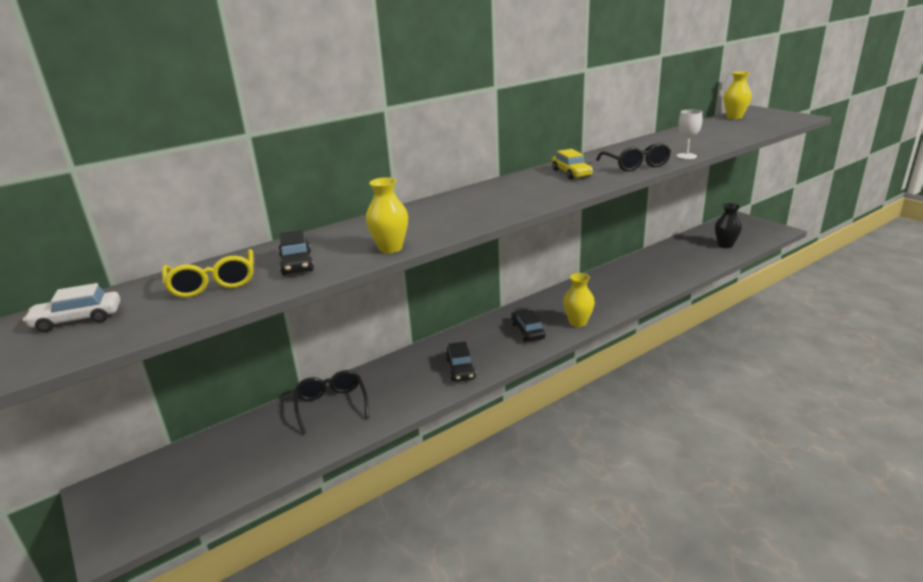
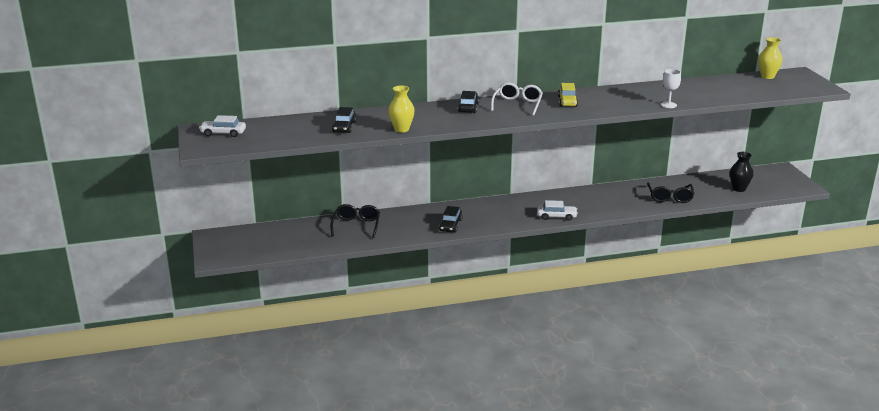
camera: 20 degrees right, 0 degrees up
yellow glasses [162,249,254,298] -> none
black car [511,309,546,342] -> black car moved to [458,91,479,113]
yellow vase [563,273,595,327] -> white car [537,200,578,221]
black glasses [596,143,671,171] -> black glasses moved to [647,182,694,203]
none -> white glasses [491,82,543,116]

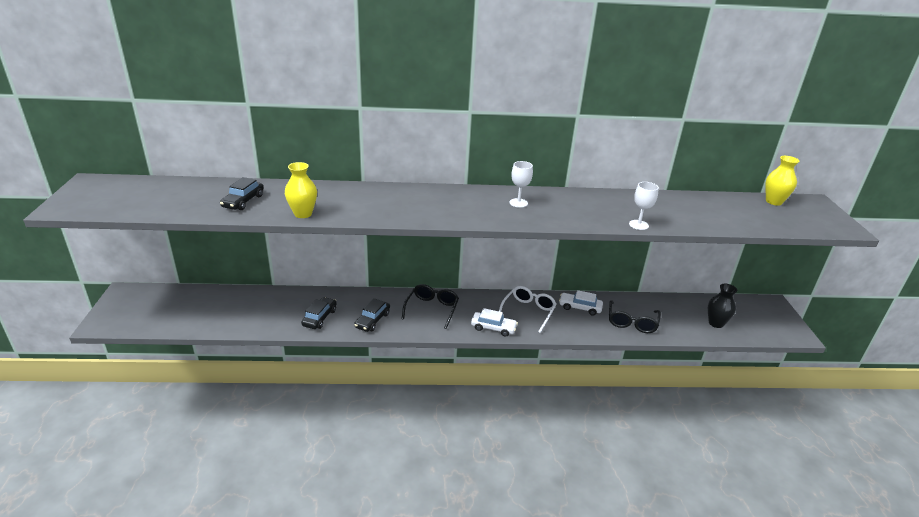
camera: 10 degrees right, 5 degrees up
white car [199,115,246,137] -> white car moved to [559,290,603,316]
black glasses [331,204,380,238] -> black glasses moved to [402,284,459,329]
black car [458,91,479,113] -> black car moved to [301,297,337,329]
white glasses [491,82,543,116] -> white glasses moved to [499,286,557,333]
yellow car [558,83,578,107] -> white goblet [510,161,533,208]

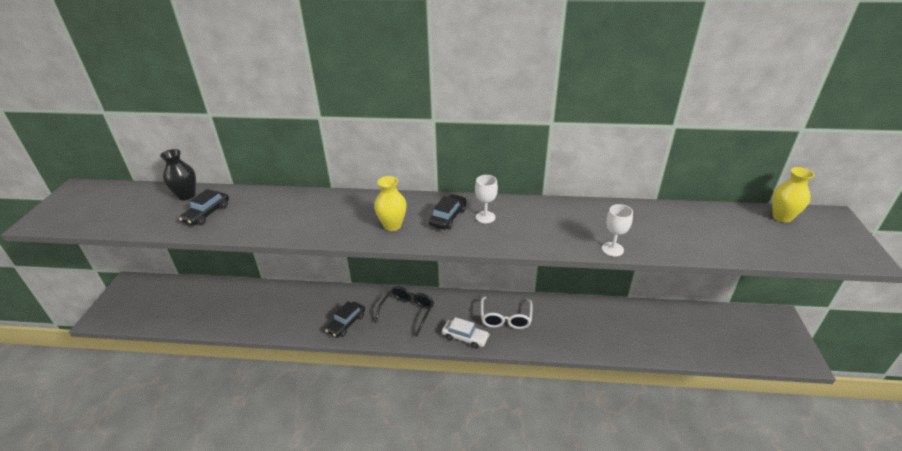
camera: 10 degrees right, 5 degrees up
yellow vase [285,162,317,218] -> yellow vase moved to [374,176,407,231]
black car [301,297,337,329] -> black car moved to [429,194,466,230]
white glasses [499,286,557,333] -> white glasses turned 150 degrees clockwise [481,297,533,329]
white car [559,290,603,316] -> none
black glasses [609,300,661,333] -> none
black vase [708,284,738,328] -> black vase moved to [160,149,196,200]

